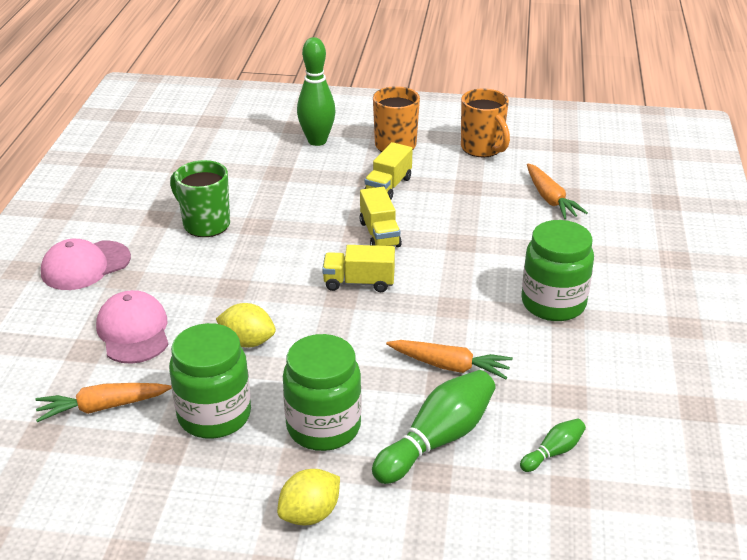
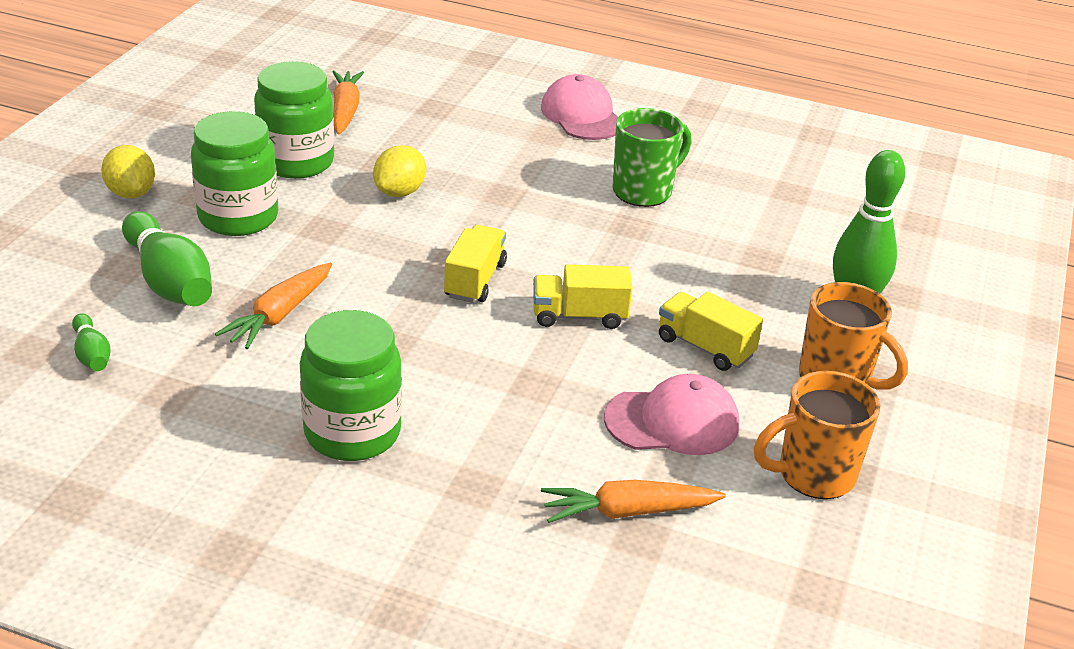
camera: 100 degrees right, 0 degrees up
pink cap [96,290,169,364] -> pink cap moved to [604,374,739,455]

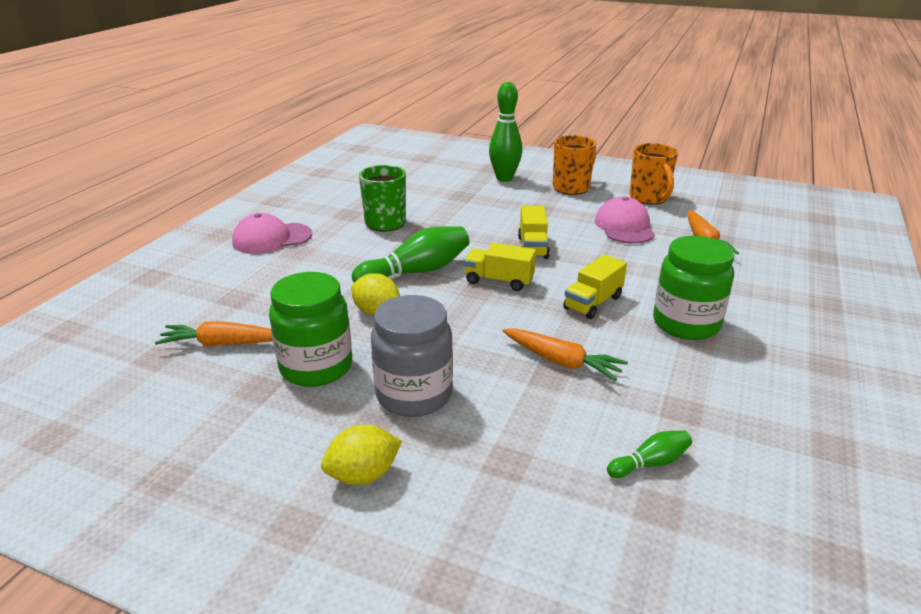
camera: 85 degrees left, 5 degrees down
green bowling pin [122,211,212,306] -> green bowling pin moved to [352,226,469,282]
green jar [191,111,278,236] -> grey jar [371,295,453,417]
yellow truck [659,292,763,371] -> yellow truck moved to [563,255,627,319]

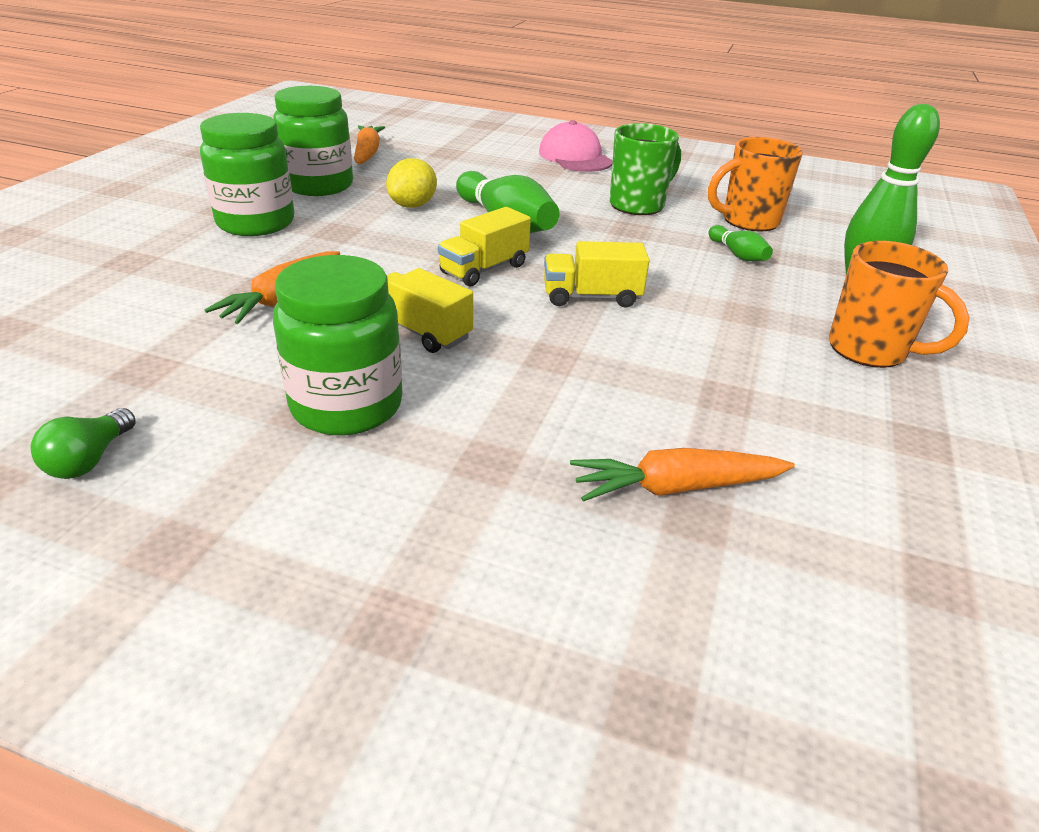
camera: 85 degrees right, 5 degrees up
yellow lemon [321,425,402,485] -> none
grey jar [371,295,453,417] -> green jar [200,113,294,236]
yellow truck [464,243,536,291] -> yellow truck turned 150 degrees counterclockwise [438,207,531,286]
pink cap [595,197,655,244] -> none
green bowling pin [607,430,692,478] -> green bowling pin moved to [708,225,773,261]
orange mug [630,143,678,205] -> orange mug moved to [708,137,803,232]
none -> green light bulb [30,408,136,479]

